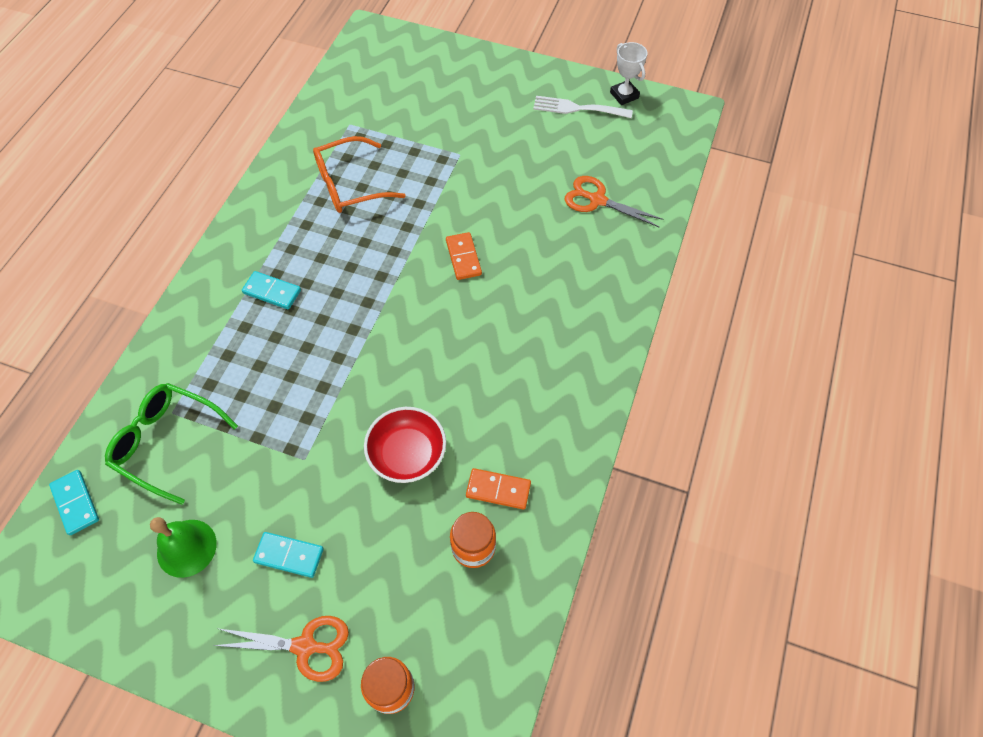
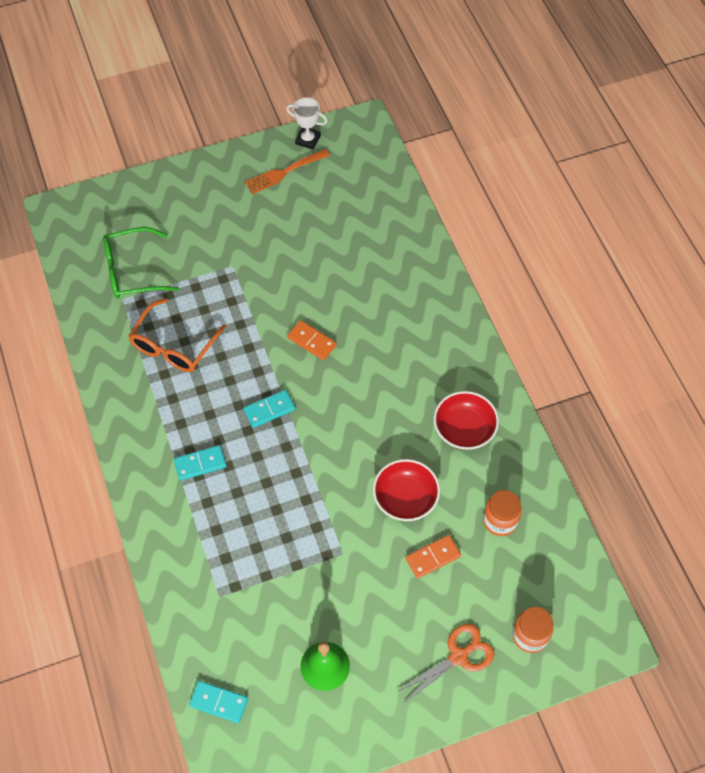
camera: 40 degrees left, 0 degrees up
green glasses [105,383,238,505] -> green glasses moved to [103,227,179,299]
turquoise domino [253,532,324,578] -> turquoise domino moved to [243,390,295,428]
orange domino [466,468,531,510] -> orange domino moved to [406,535,461,579]
white fork [533,96,633,118] -> orange fork [245,149,330,194]
orange scissors [565,176,664,227] -> none
none -> red bowl [433,391,499,450]

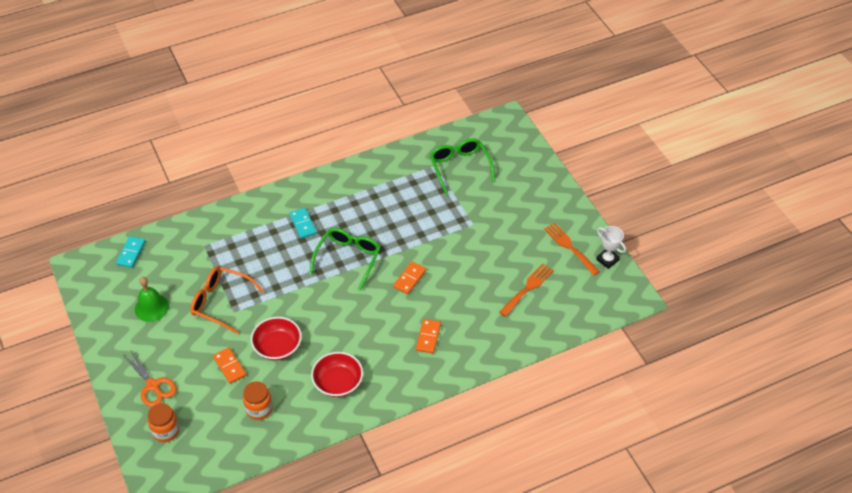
camera: 85 degrees right, 10 degrees down
orange glasses [128,298,226,372] -> orange glasses moved to [190,267,264,334]
turquoise domino [243,390,295,428] -> green glasses [309,228,381,291]
white trophy [286,97,328,150] -> white trophy turned 60 degrees counterclockwise [596,226,626,269]
none -> orange domino [416,319,441,354]
none -> orange fork [499,263,554,317]

